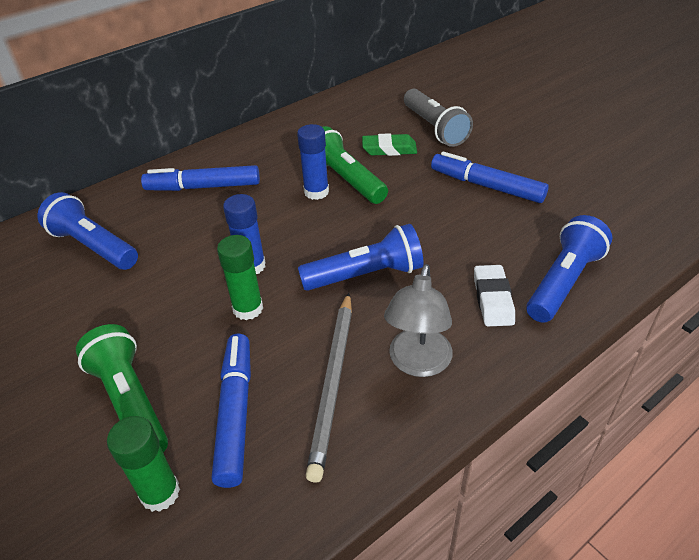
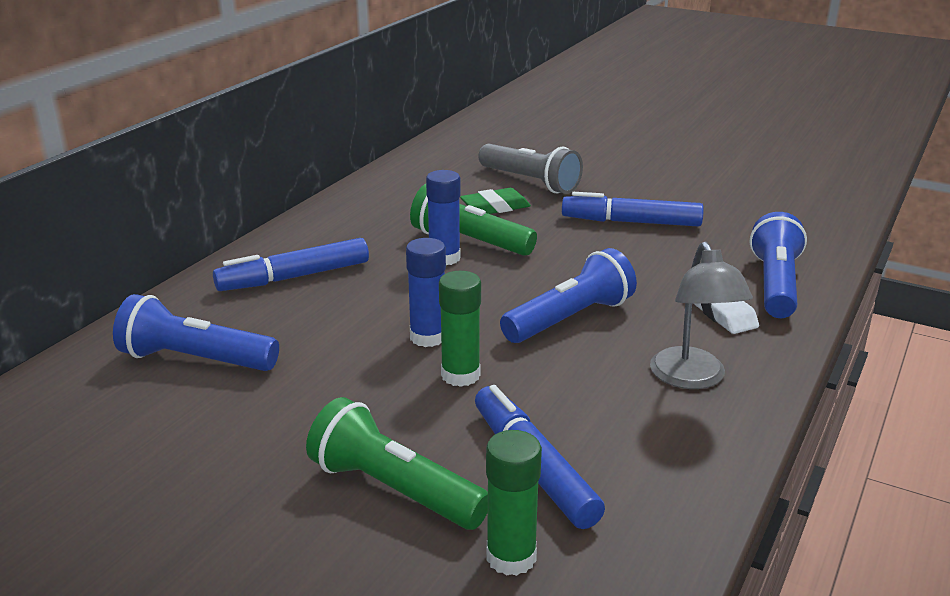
camera: 25 degrees left, 15 degrees down
grey pencil [306,293,352,482] -> none

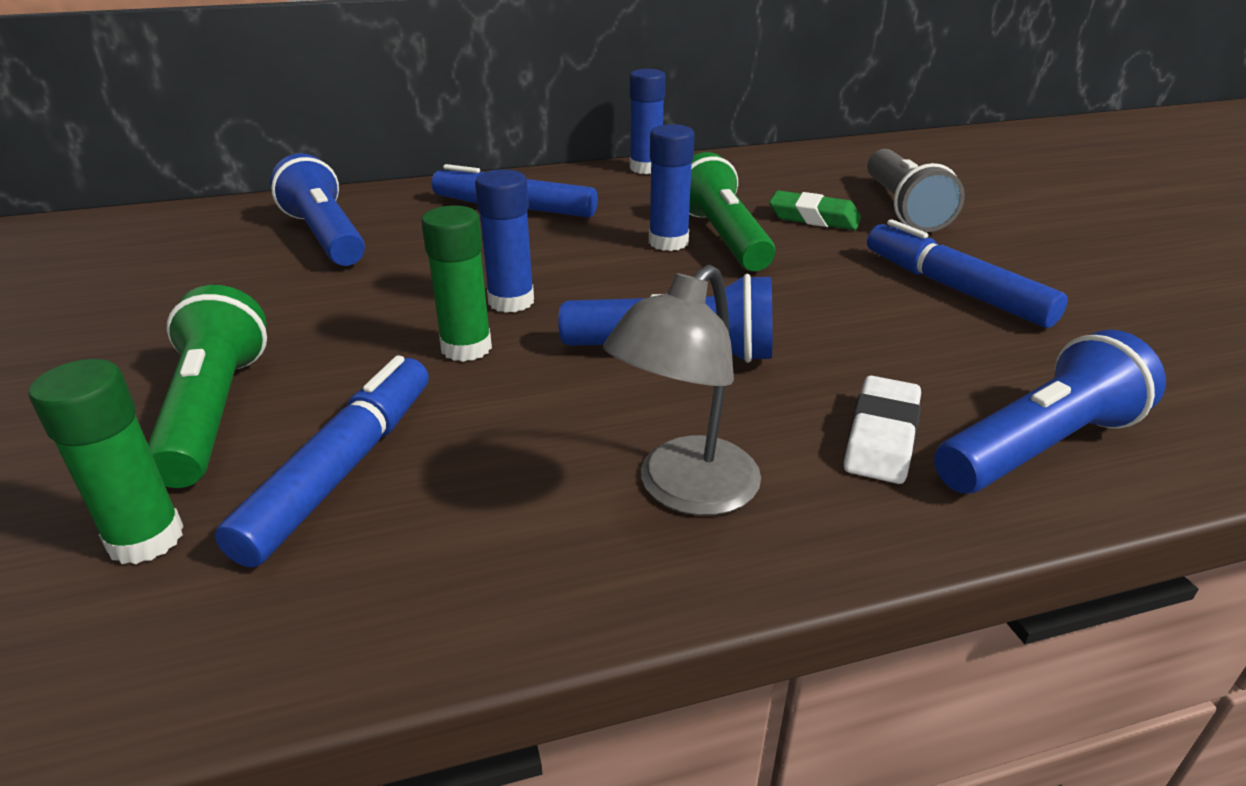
camera: 45 degrees right, 5 degrees up
none -> blue glue stick [630,69,666,174]

